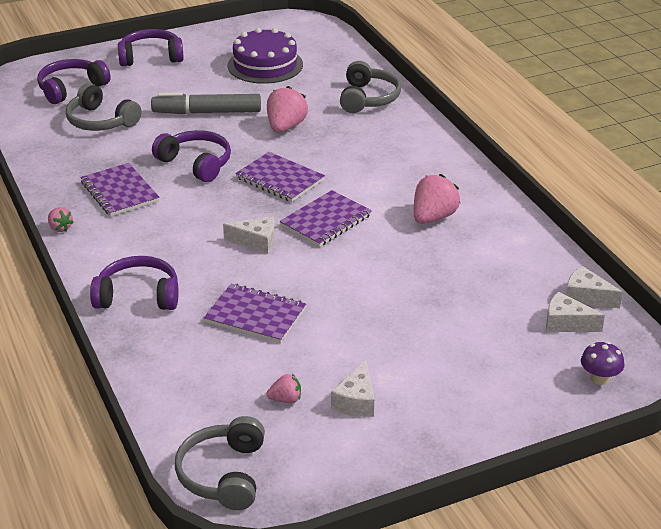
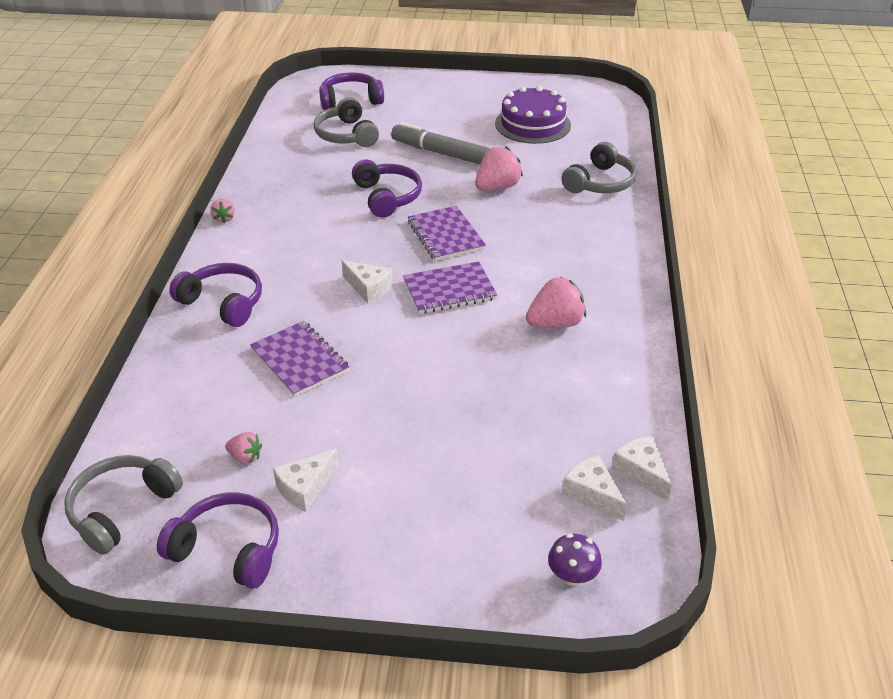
camera: 30 degrees right, 5 degrees up
purple notebook [80,163,160,217] -> none
purple headphones [118,29,184,66] -> purple headphones moved to [157,492,279,589]

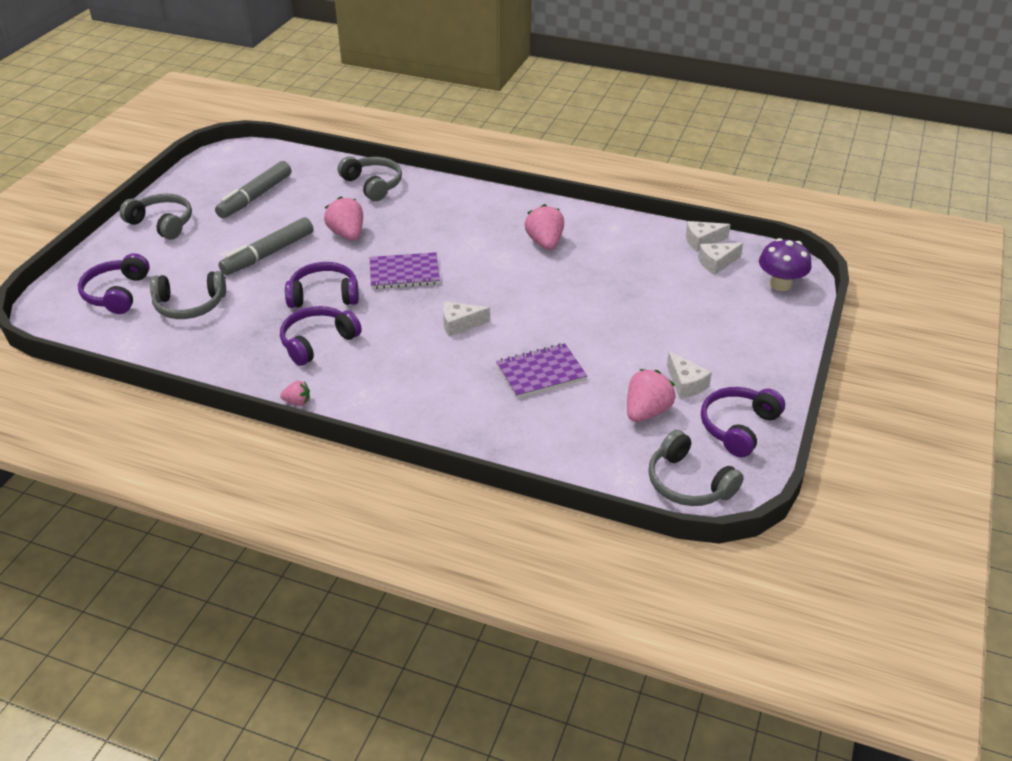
camera: 75 degrees left, 0 degrees up
purple headphones [169,263,262,327] -> purple headphones moved to [280,306,362,366]
pink strawberry [225,432,262,464] -> pink strawberry [627,369,675,422], size x1.88
white cheese [342,260,392,304] -> white cheese turned 150 degrees counterclockwise [443,301,490,337]
purple notebook [403,261,497,314] -> none
purple cake [495,86,571,144] -> grey marker [215,161,291,218]
purple mushroom [548,533,602,586] -> purple mushroom [759,238,811,291], size x1.55
none -> grey headphones [119,193,192,240]

